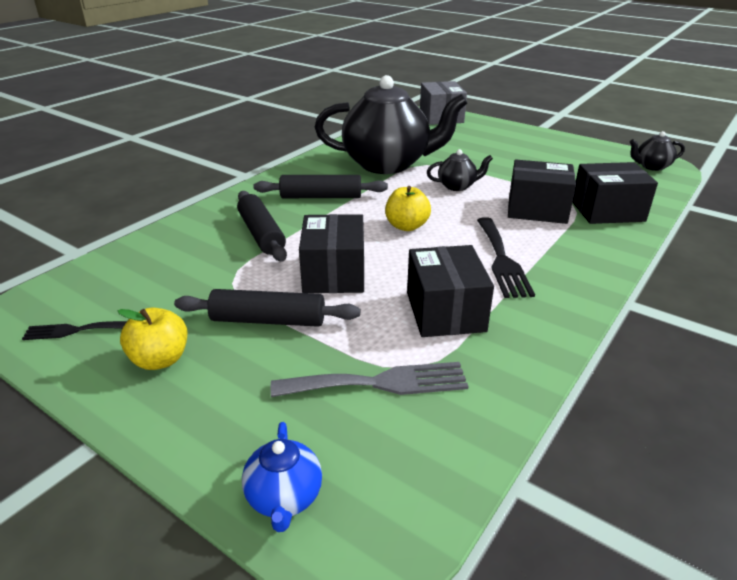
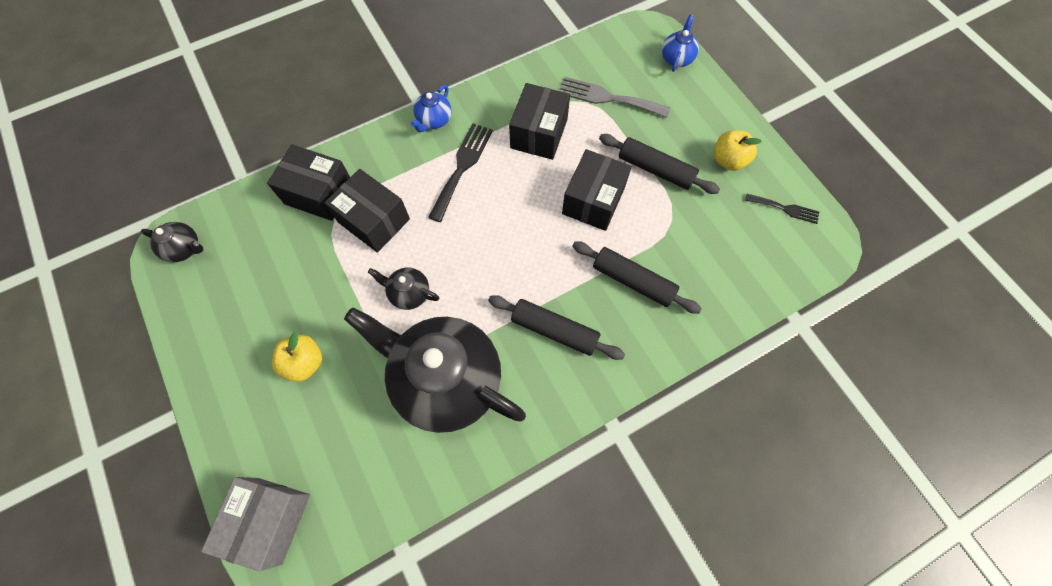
camera: 155 degrees left, 35 degrees up
black rolling pin [237,191,287,262] -> black rolling pin turned 60 degrees counterclockwise [573,241,702,314]
yellow apple [385,186,431,231] -> yellow apple moved to [272,332,322,382]
none -> blue teapot [411,85,452,132]

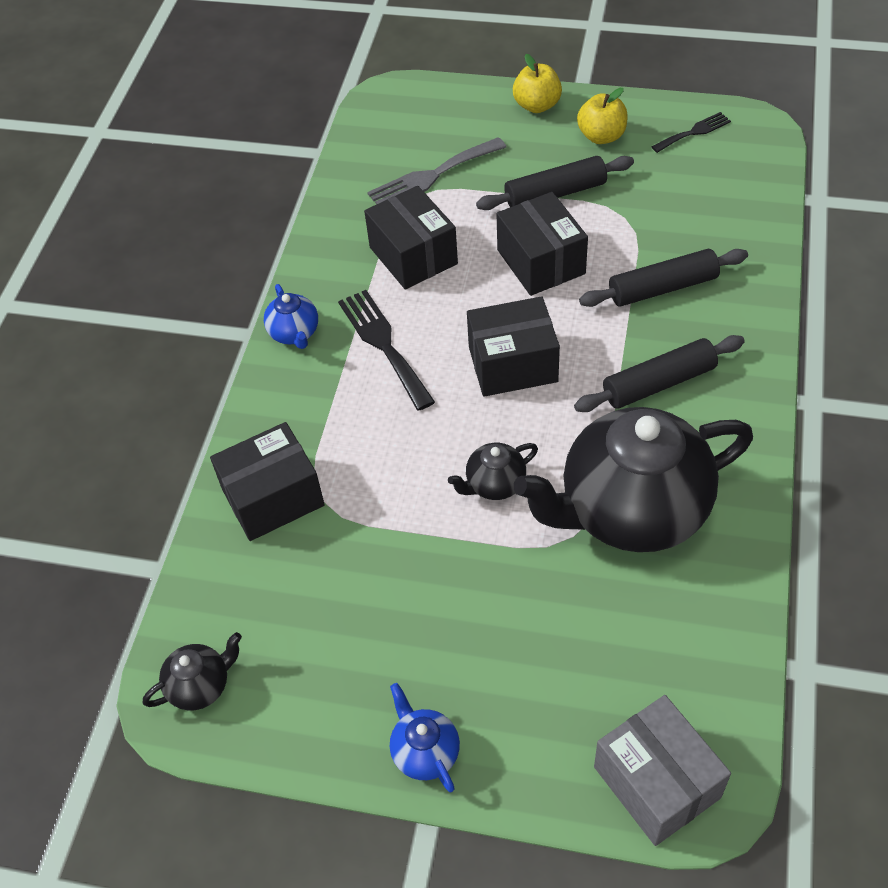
camera: 45 degrees left, 15 degrees down
yellow apple [272,332,322,382] -> yellow apple moved to [513,54,562,113]
black box [324,169,410,253] -> black box moved to [467,296,560,397]
blue teapot [662,15,699,72] -> blue teapot moved to [390,683,460,792]

